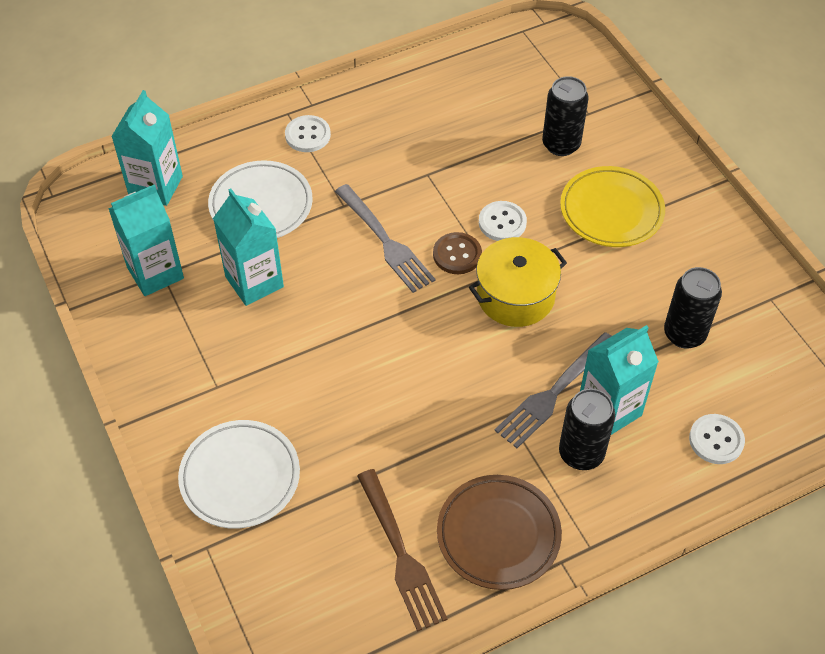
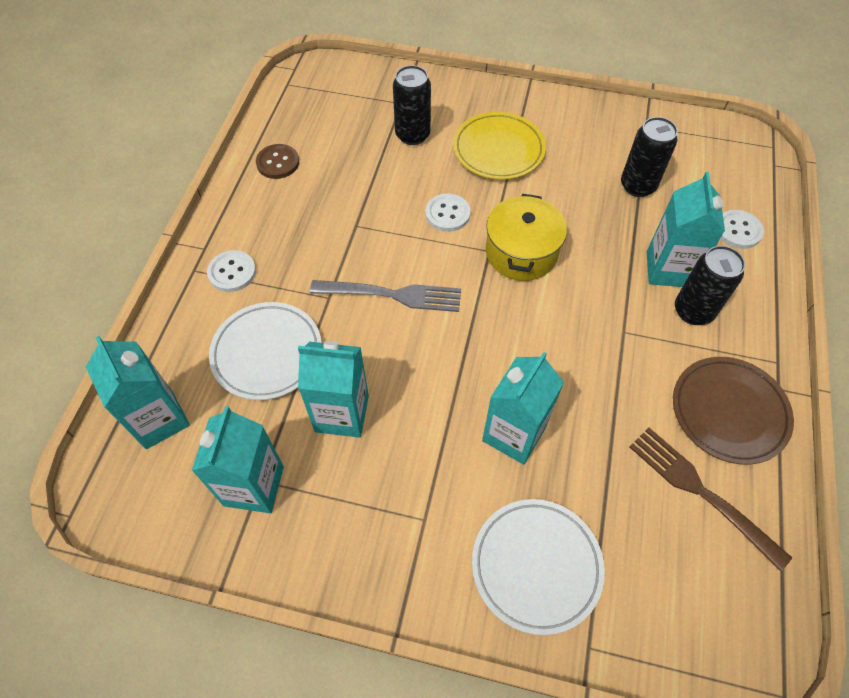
camera: 50 degrees left, 5 degrees up
brown fork [357,469,448,632] -> brown fork turned 150 degrees counterclockwise [630,428,792,571]
brown button [433,232,482,274] -> brown button moved to [256,144,299,179]
grey fork [495,332,612,448] -> none
none -> turquoise carton [482,352,564,465]

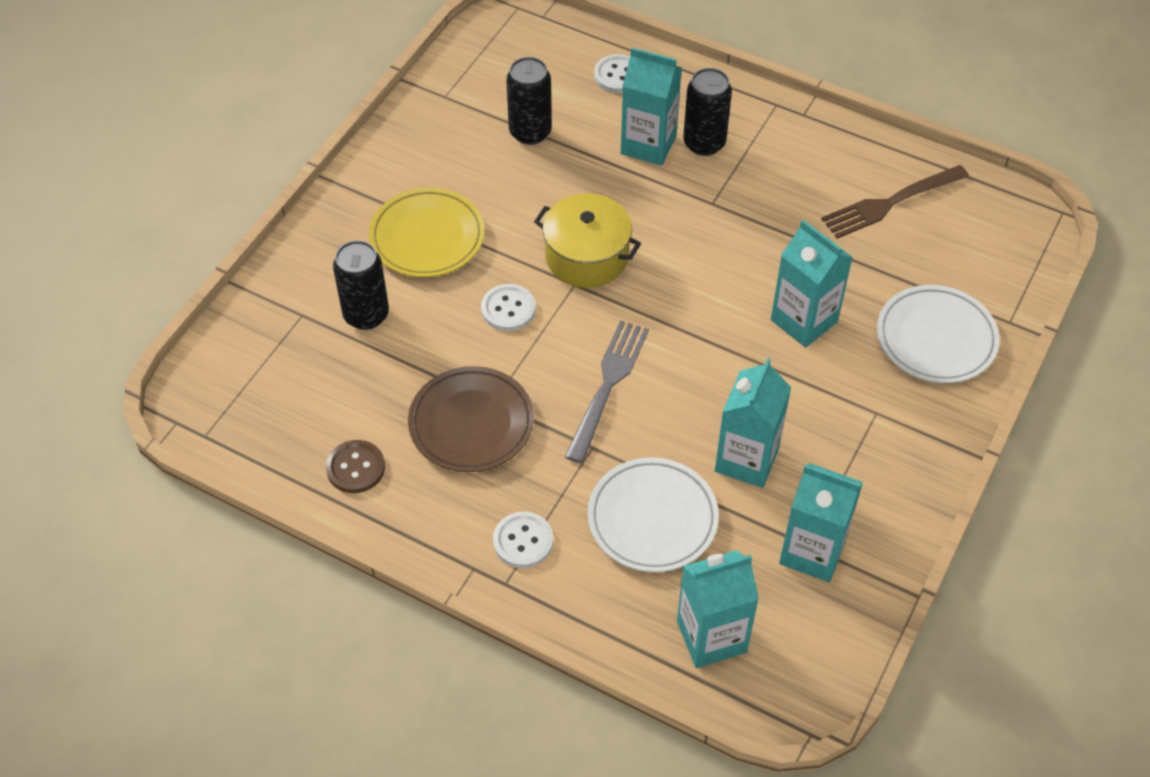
camera: 75 degrees left, 5 degrees down
brown plate [673,357,794,465] -> brown plate moved to [408,366,534,472]

